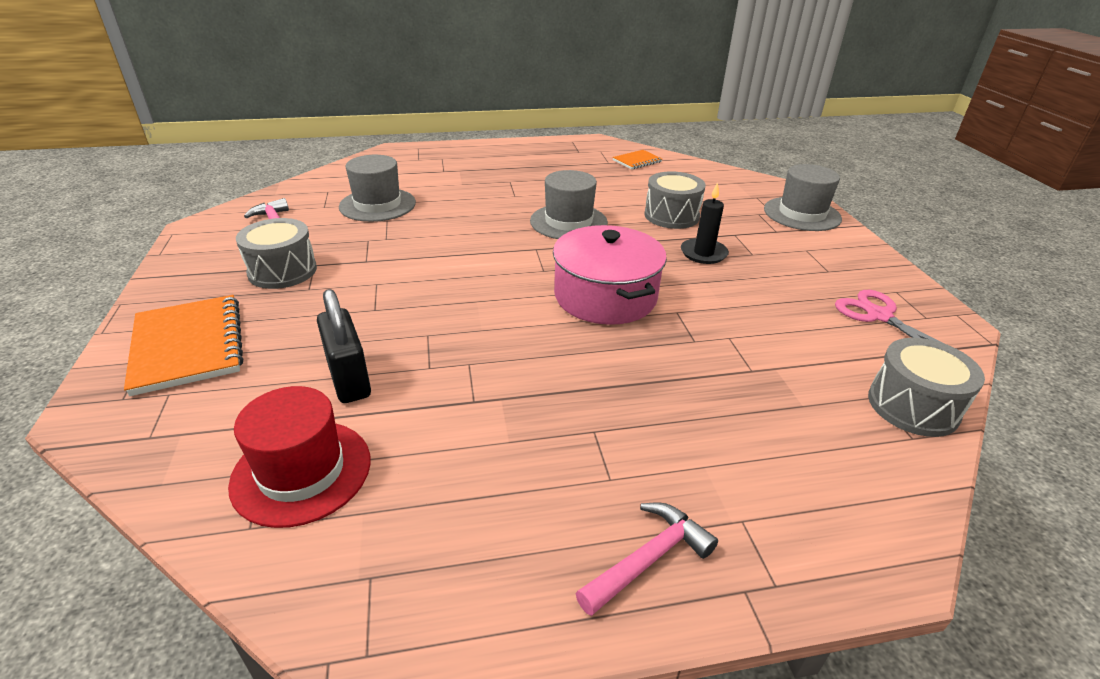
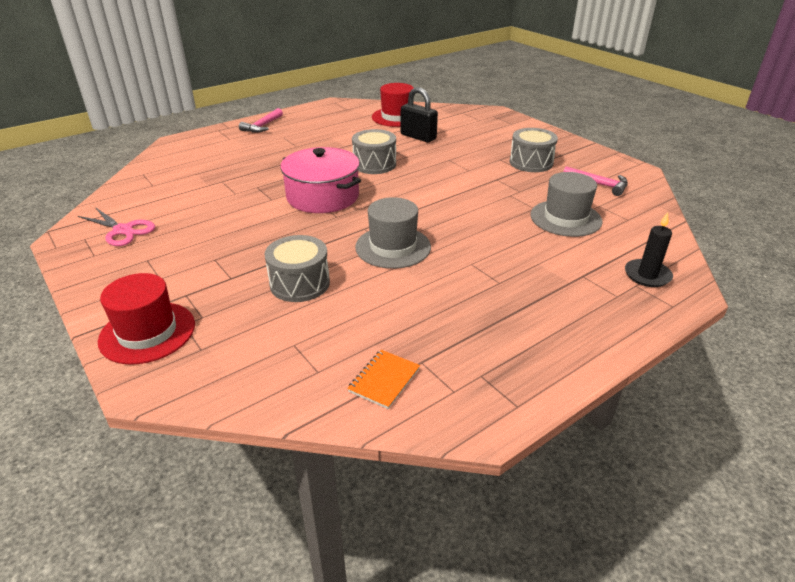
camera: 155 degrees right, 0 degrees up
orange notebook [124,295,243,396] -> none
black candle [681,182,729,264] -> black candle moved to [625,212,673,287]
grey hat [764,164,842,231] -> red hat [98,273,195,365]
grey drum [868,338,985,437] -> grey drum moved to [352,129,396,174]

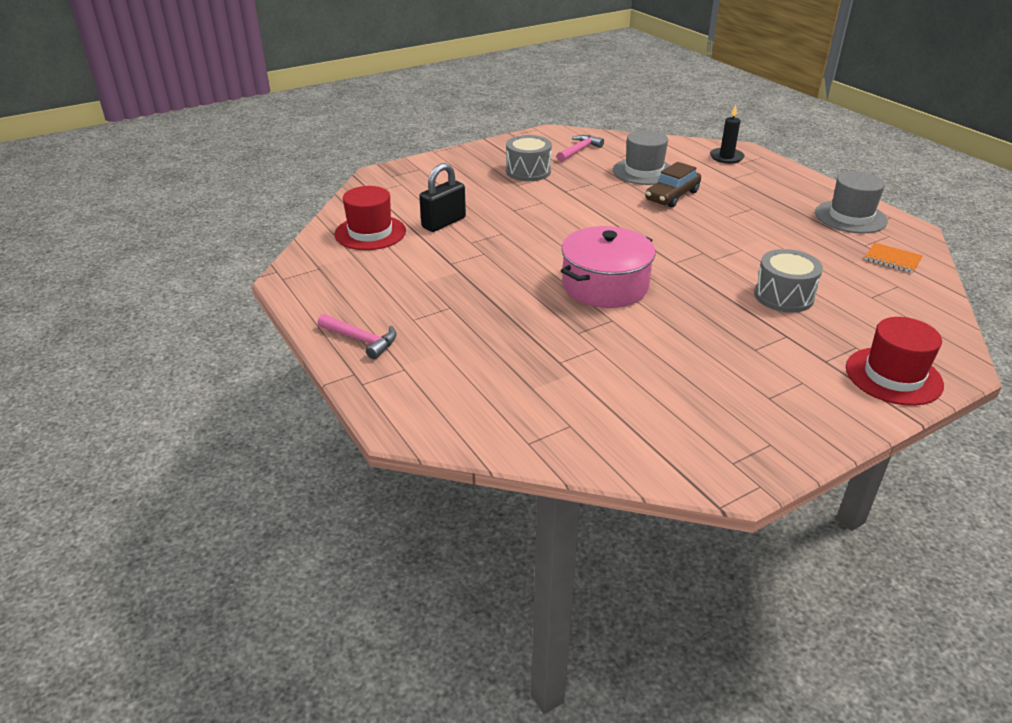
camera: 85 degrees left, 0 degrees up
pink scissors [78,207,155,246] -> none
grey drum [352,129,396,174] -> none
grey hat [355,197,431,269] -> grey hat moved to [815,171,888,233]
none -> brown car [645,162,701,208]

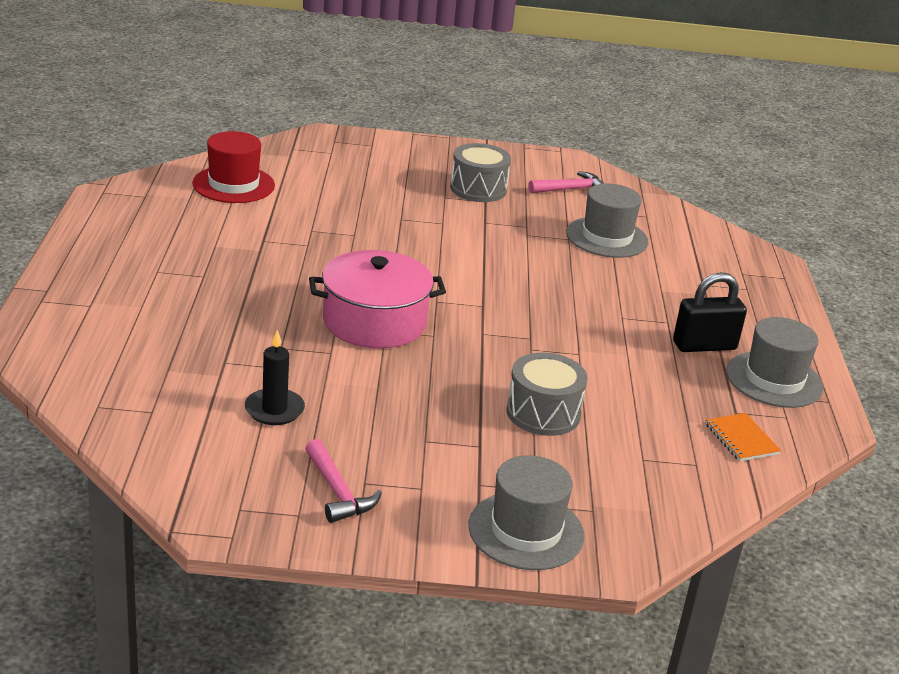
camera: 30 degrees right, 5 degrees down
pink hammer [317,314,397,359] -> pink hammer moved to [305,439,382,523]
black padlock [419,163,466,232] -> black padlock moved to [673,272,747,352]
brown car [645,162,701,208] -> none
black candle [710,105,744,164] -> black candle moved to [245,330,305,425]
red hat [846,317,944,406] -> grey hat [468,455,584,570]

